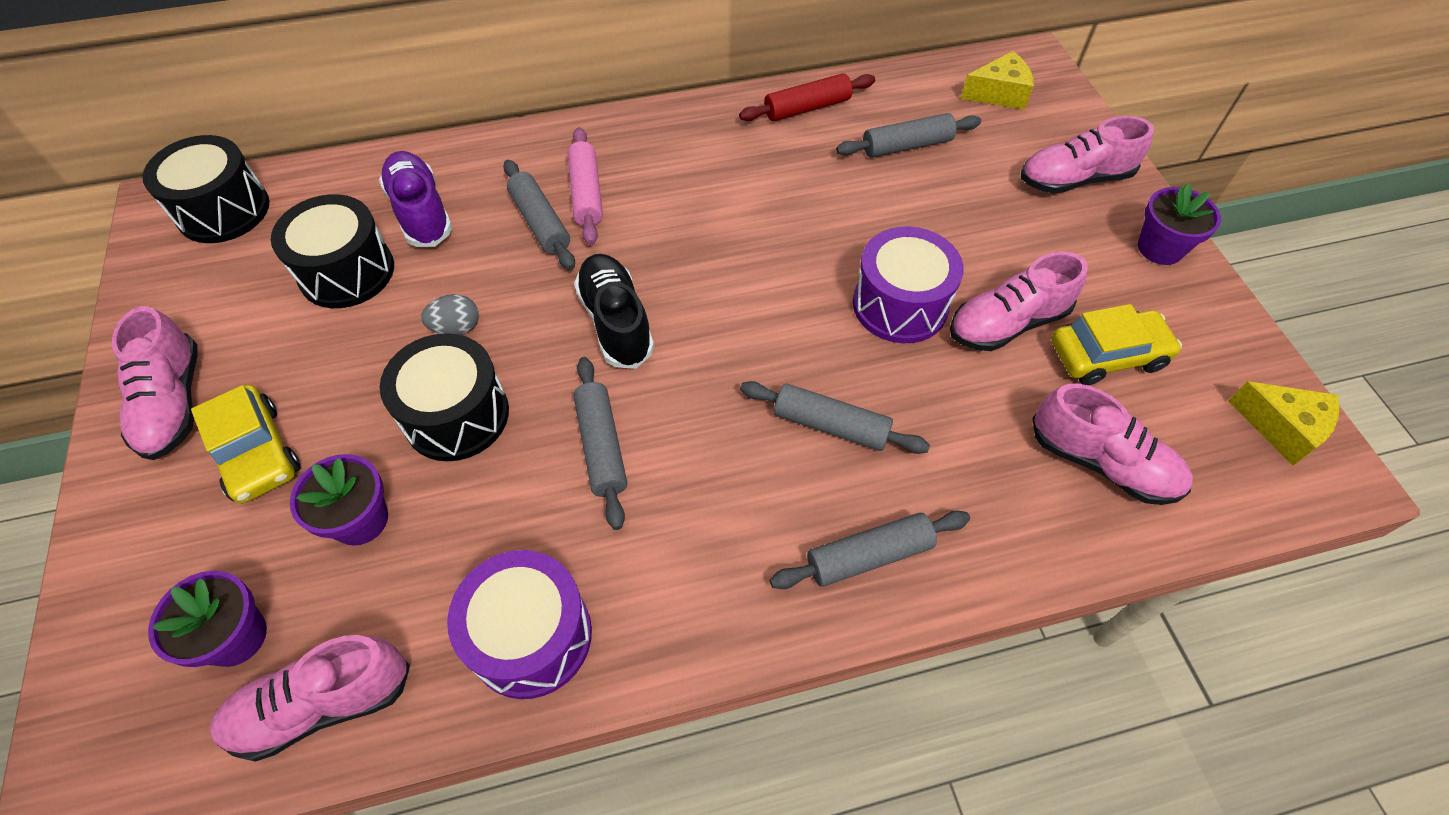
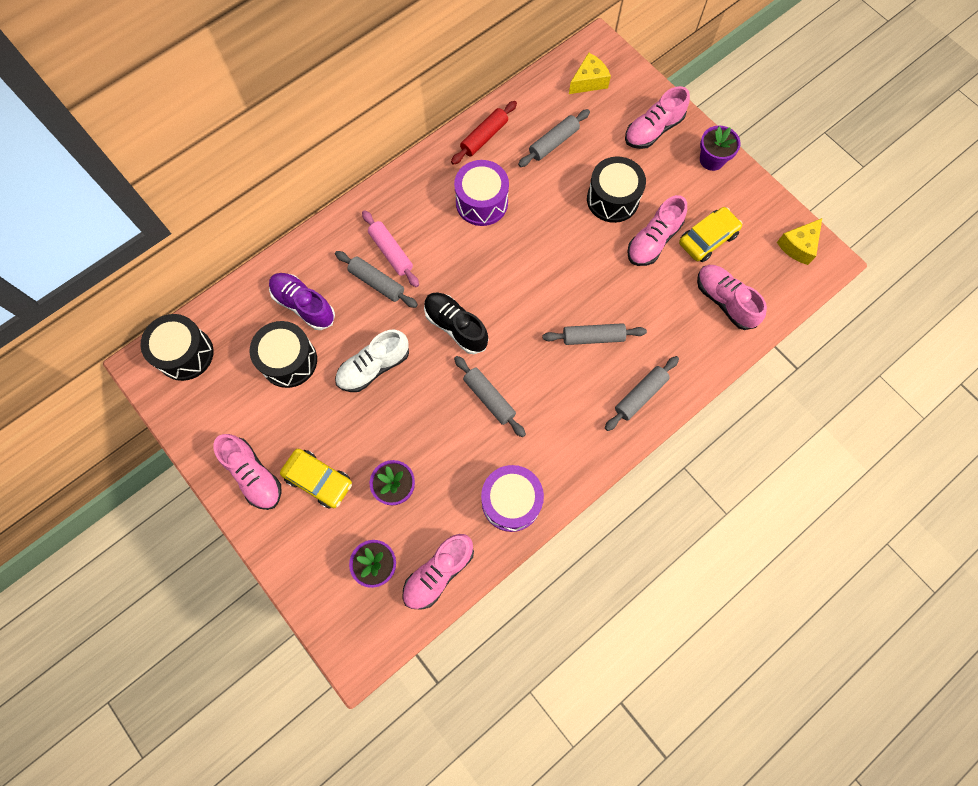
camera: 25 degrees left, 15 degrees up
black drum [380,333,509,461] -> black drum moved to [587,156,646,223]
grey egg [421,294,479,335] -> white shoe [335,330,409,392]
purple drum [853,226,963,343] -> purple drum moved to [454,160,509,226]
pink shoe [1033,384,1193,505] -> pink shoe turned 135 degrees counterclockwise [697,265,767,330]
yellow cheese [1228,381,1340,466] -> yellow cheese turned 120 degrees clockwise [777,218,822,265]

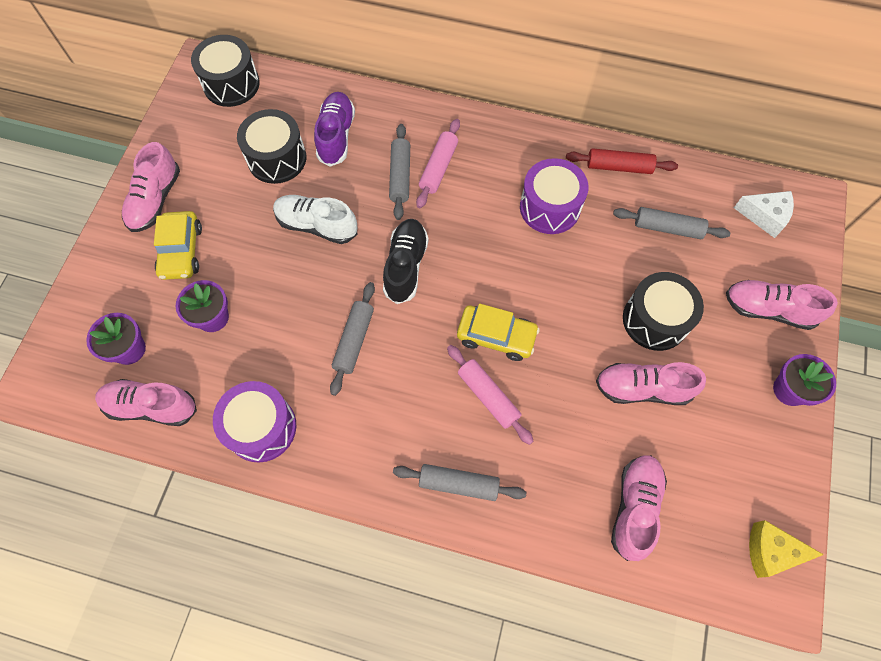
camera: 55 degrees right, 5 degrees down
grey rolling pin [542,323,647,345] -> pink rolling pin [447,345,534,445]
yellow cheese [569,52,611,94] -> white cheese [734,191,794,238]
yellow car [679,207,742,262] -> yellow car moved to [457,304,540,361]

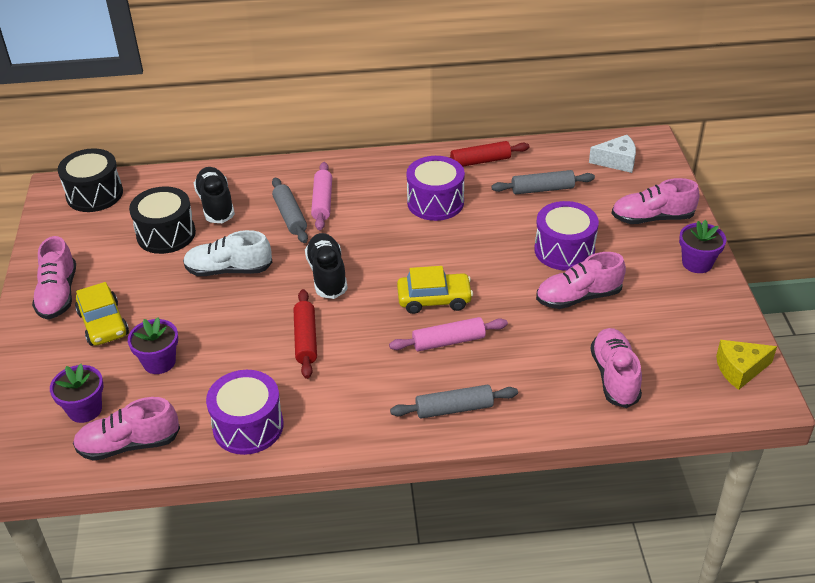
camera: 20 degrees left, 25 degrees down
purple shoe [314,92,355,167] -> black shoe [194,167,235,223]
grey rolling pin [330,282,375,396] -> red rolling pin [294,289,317,379]
pink rolling pin [447,345,534,445] -> pink rolling pin turned 45 degrees counterclockwise [389,317,508,351]
black drum [623,272,704,351] -> purple drum [534,201,599,271]

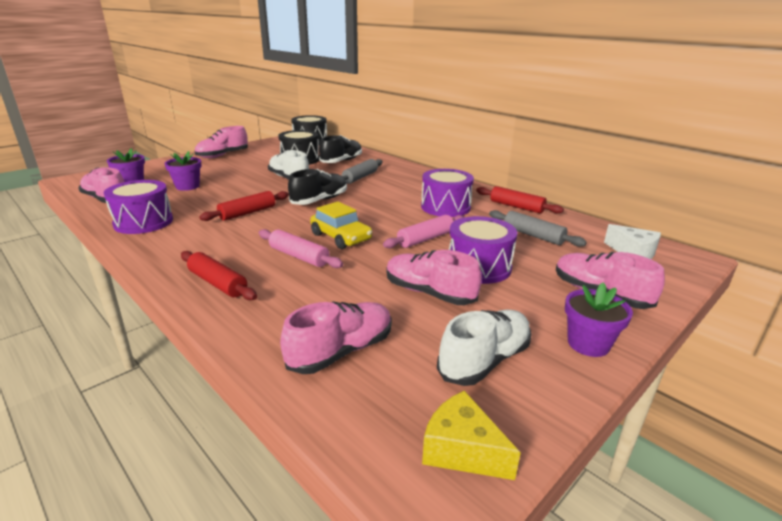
camera: 50 degrees right, 15 degrees down
yellow car [75,282,129,346] -> none
pink rolling pin [311,162,332,230] -> pink rolling pin moved to [383,215,464,248]
grey rolling pin [390,385,518,419] -> red rolling pin [181,251,257,300]
none -> white shoe [437,310,532,386]

